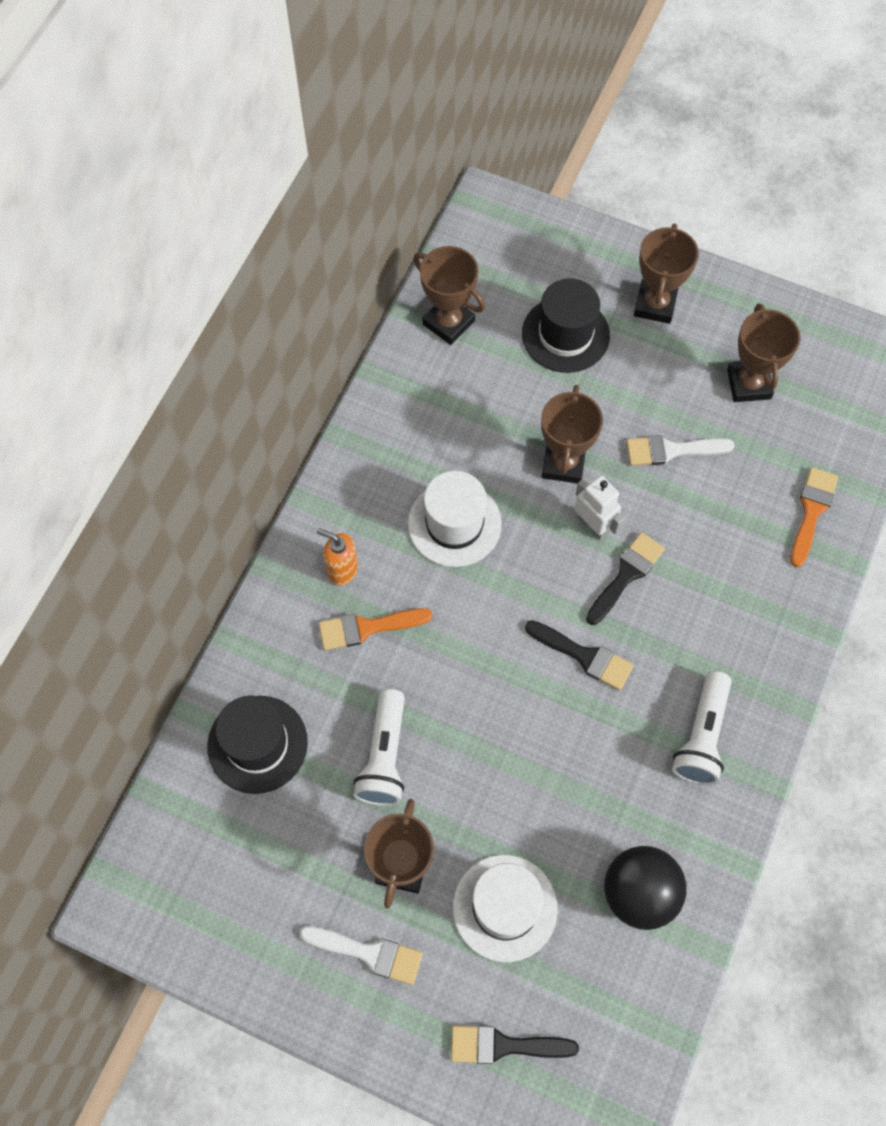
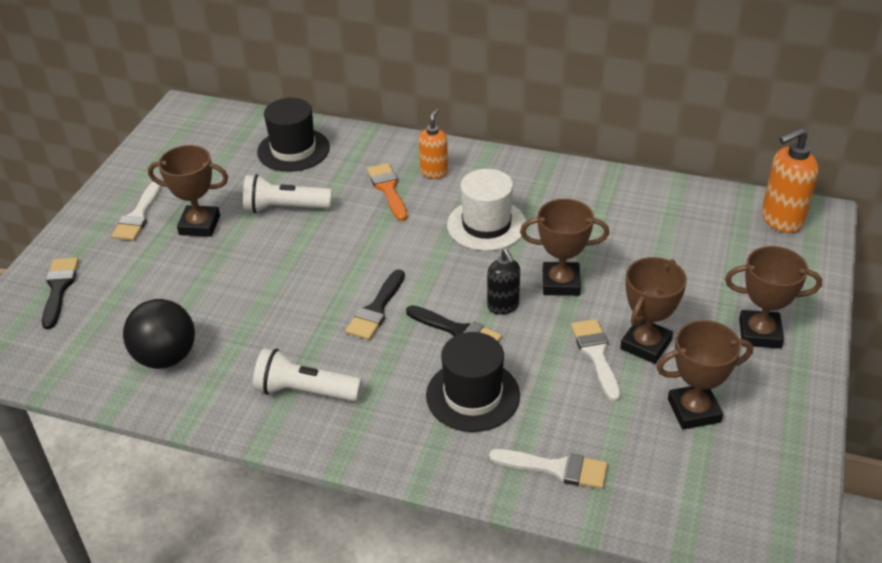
camera: 85 degrees right, 25 degrees down
brown trophy [413,246,485,345] -> brown trophy moved to [620,257,687,364]
white hat [453,855,558,962] -> none
black hat [522,278,610,373] -> black hat moved to [426,332,520,432]
white robot [574,475,624,540] -> black soap dispenser [487,248,520,315]
orange brush [790,467,838,567] -> white brush [489,449,608,489]
none -> orange soap dispenser [762,128,819,233]

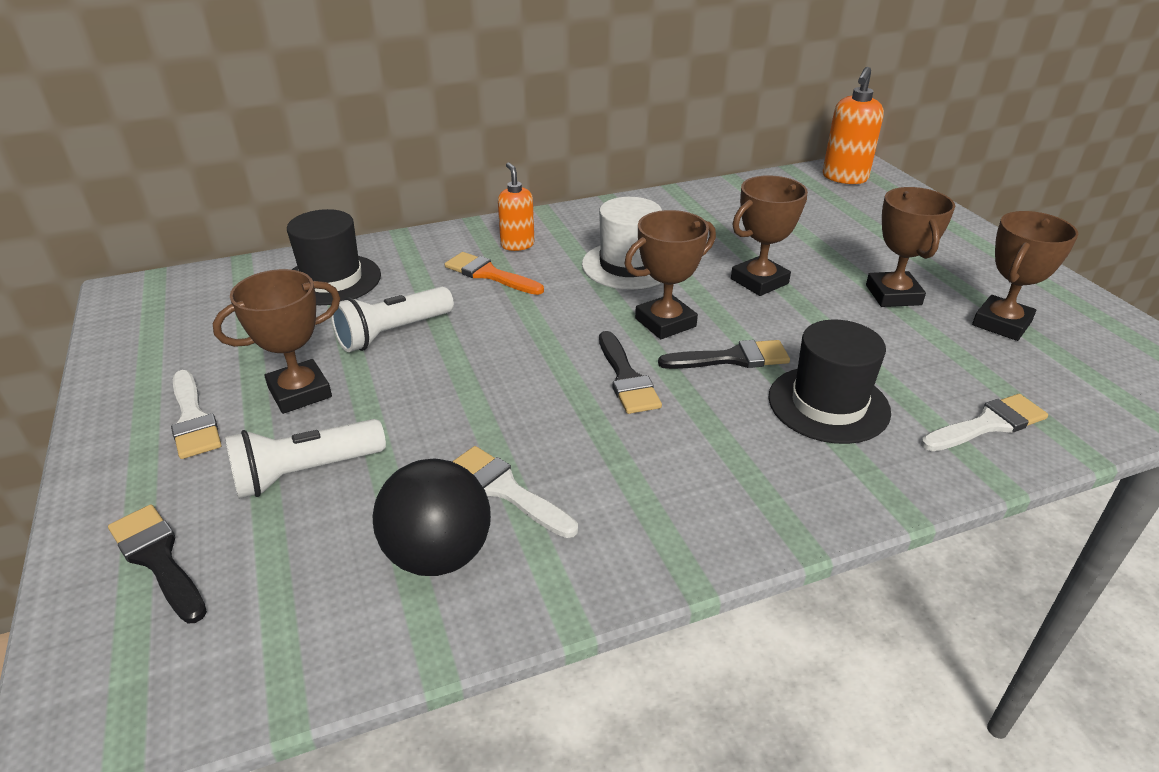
camera: 40 degrees left, 5 degrees down
white flashlight [253,348,362,401] -> white flashlight moved to [225,419,386,499]
black soap dispenser [487,248,520,315] -> none
white brush [571,319,621,402] -> white brush moved to [452,446,578,538]
brown trophy [725,246,822,349] -> brown trophy moved to [624,210,716,339]

